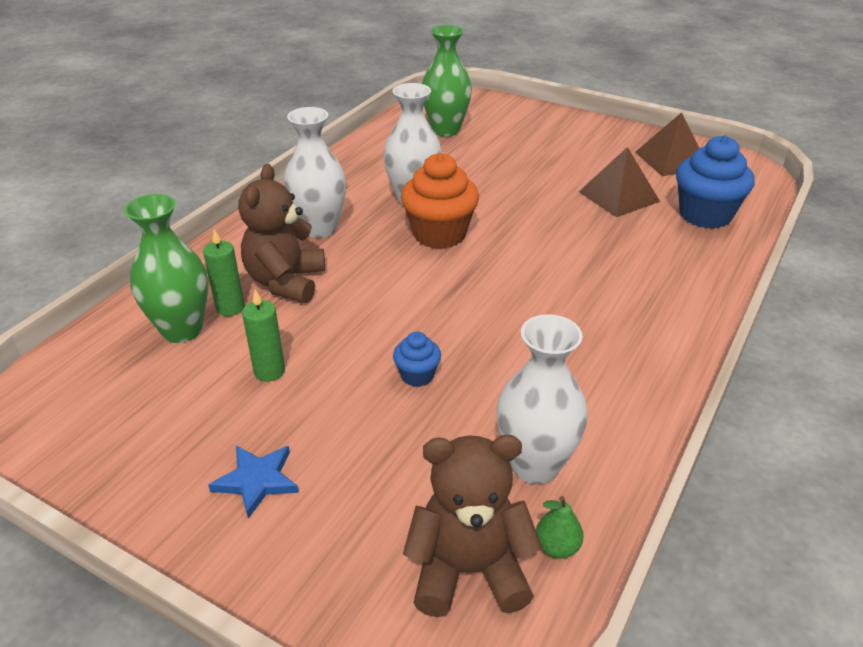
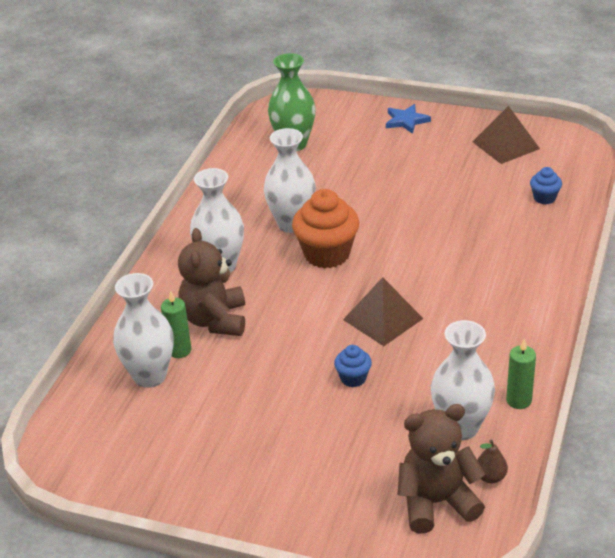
camera: 10 degrees left, 0 degrees up
green vase [124,194,208,343] -> white vase [113,273,174,388]
blue star [208,446,299,519] -> blue star moved to [386,104,431,134]
green candle [242,289,285,381] -> green candle moved to [506,339,536,409]
green pear [536,496,584,558] -> brown pear [477,439,508,483]
brown pyramid [579,147,660,217] -> brown pyramid moved to [343,277,424,346]
blue cupcake [676,135,755,229] -> blue cupcake [530,167,562,204], size x0.50

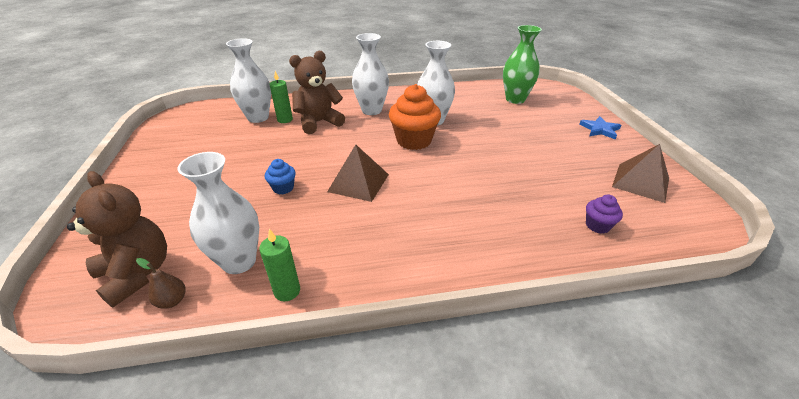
camera: 60 degrees right, 0 degrees up
blue cupcake [530,167,562,204] -> purple cupcake [586,194,623,234]

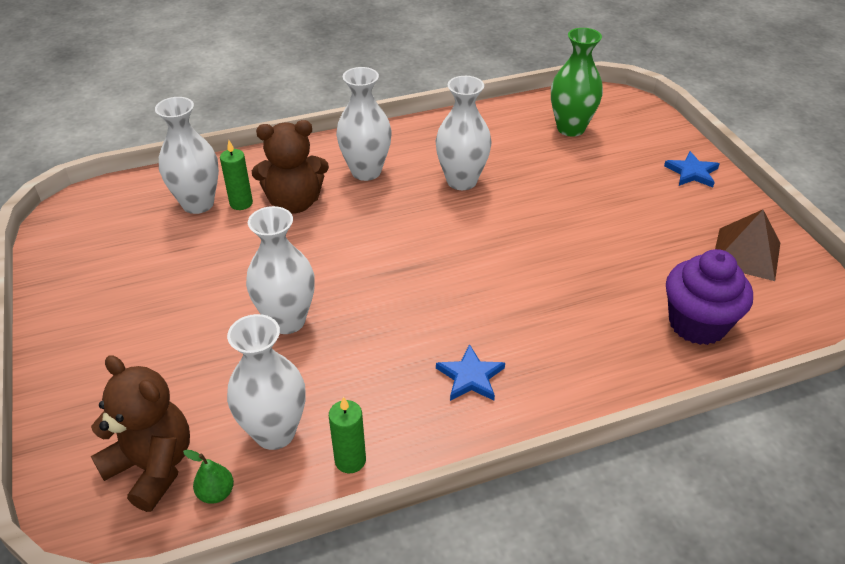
camera: 10 degrees left, 5 degrees up
brown pear [136,258,186,309] -> green pear [183,449,234,504]
blue cupcake [265,159,296,195] -> white vase [246,206,315,334]
brown teddy bear [289,51,345,134] -> brown teddy bear turned 150 degrees counterclockwise [252,120,329,213]
brown pyramid [327,145,389,202] -> none
orange cupcake [389,84,441,150] -> none
purple cupcake [586,194,623,234] -> purple cupcake [666,249,753,345], size x2.01
none -> blue star [436,344,505,401]

